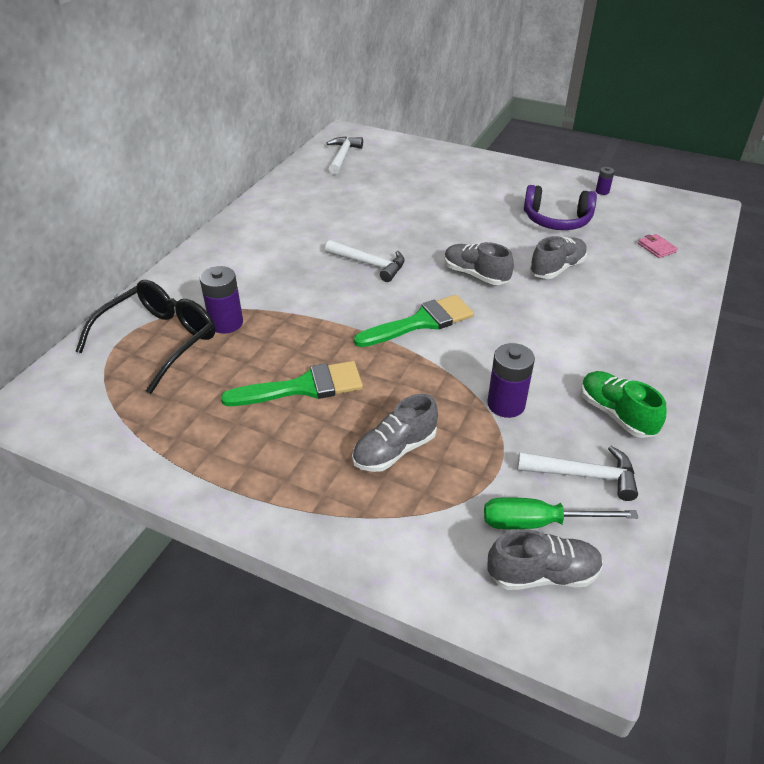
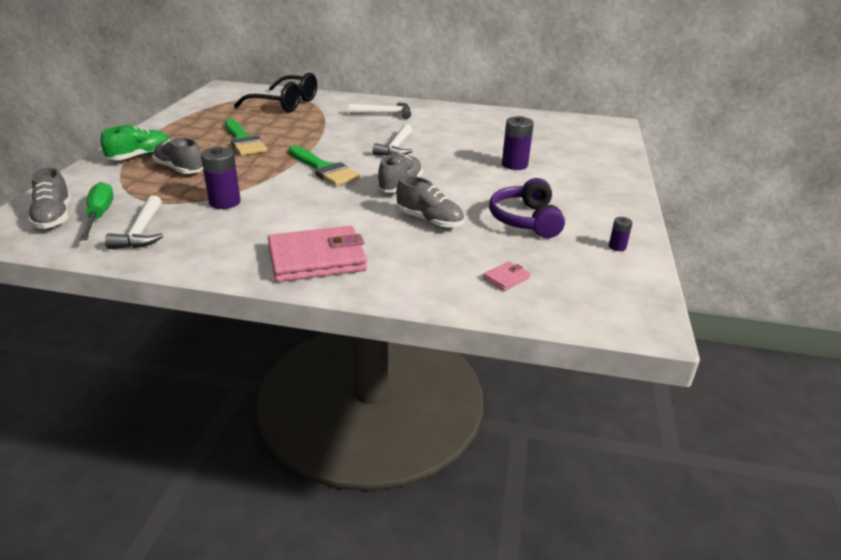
camera: 75 degrees right, 10 degrees down
purple battery [200,266,243,334] -> purple battery moved to [502,116,534,170]
white hammer [327,137,363,175] -> white hammer moved to [349,102,411,119]
green shoe [581,371,666,438] -> green shoe moved to [100,125,169,160]
none -> pink wallet [268,226,367,282]

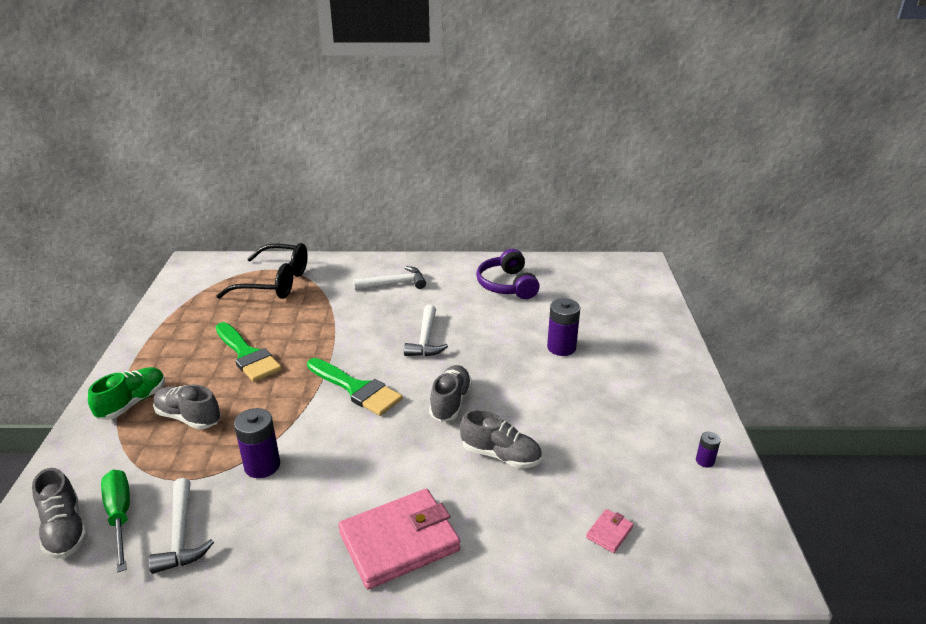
camera: 10 degrees left, 0 degrees up
purple headphones [489,178,565,238] -> purple headphones moved to [476,249,540,299]

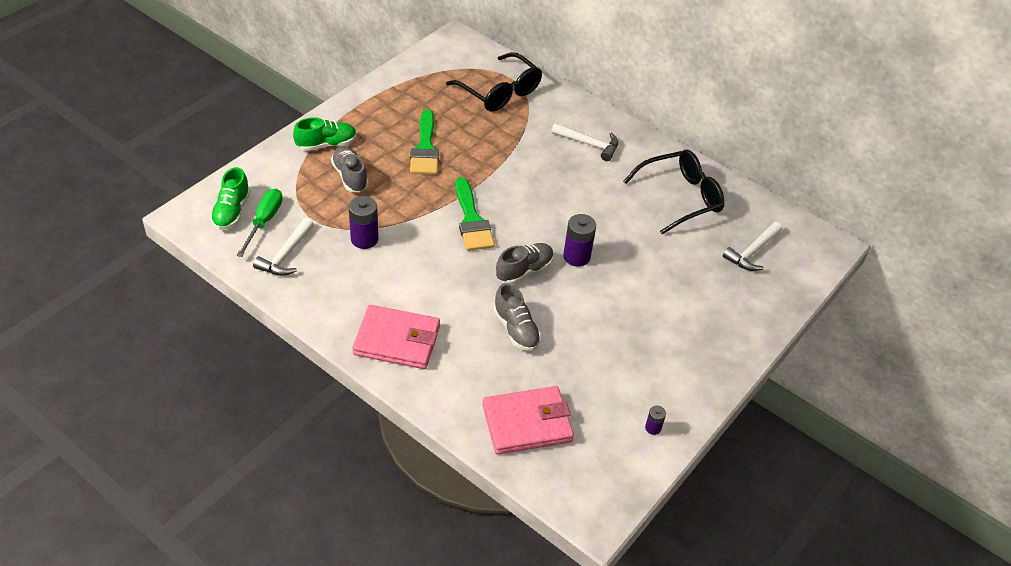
camera: 35 degrees right, 15 degrees up
grey shoe [32,468,88,559] -> green shoe [210,167,250,230]
white hammer [404,305,448,356] -> white hammer moved to [723,222,782,271]
purple headphones [476,249,540,299] -> black glasses [623,150,725,234]
purple battery [547,298,581,356] -> purple battery moved to [563,214,596,267]
pink wallet [586,509,634,553] -> pink wallet [482,386,574,455], size x2.41

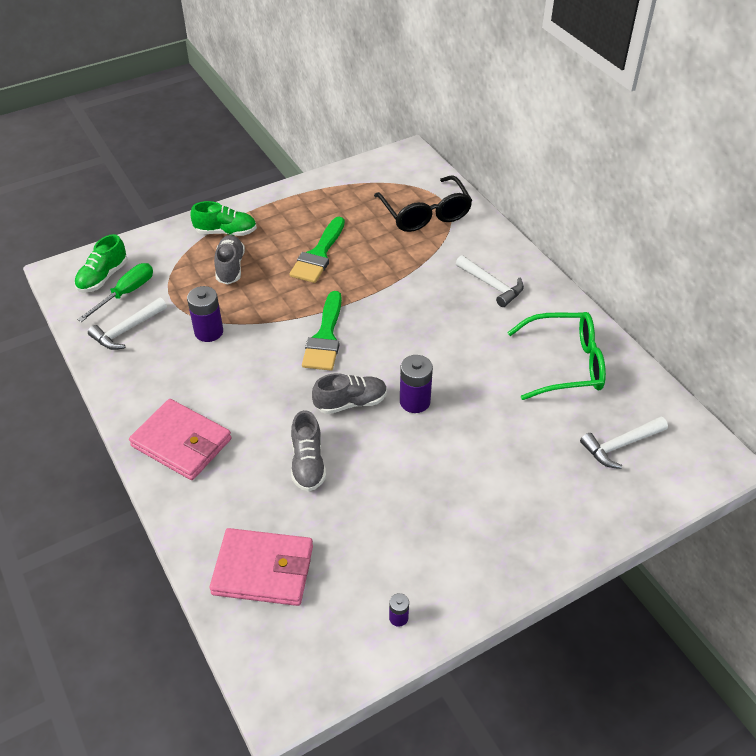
camera: 25 degrees right, 0 degrees up
black glasses [623,150,725,234] -> green glasses [507,312,606,400]

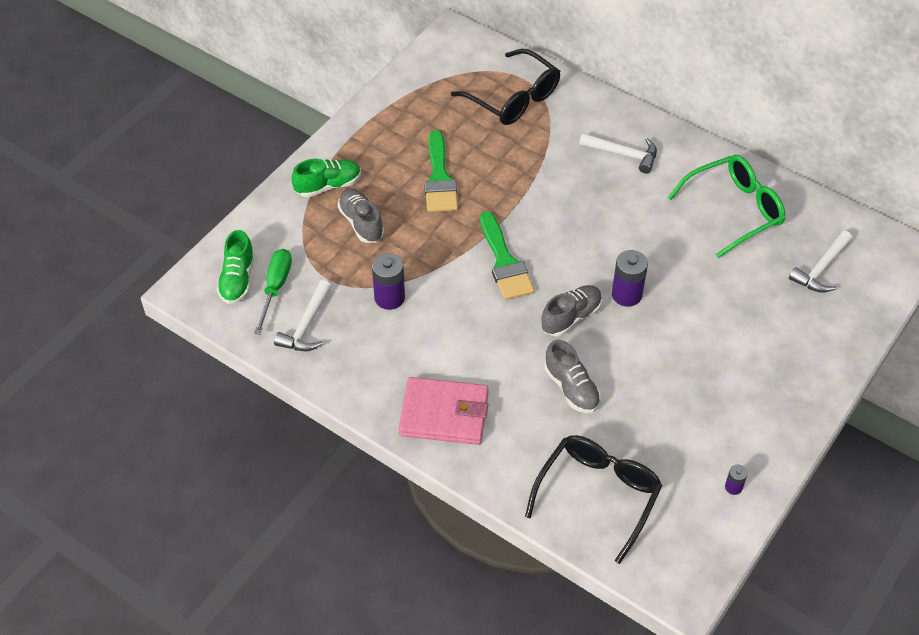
camera: 25 degrees left, 5 degrees up
pink wallet [210,528,313,606] -> black glasses [525,435,663,564]

